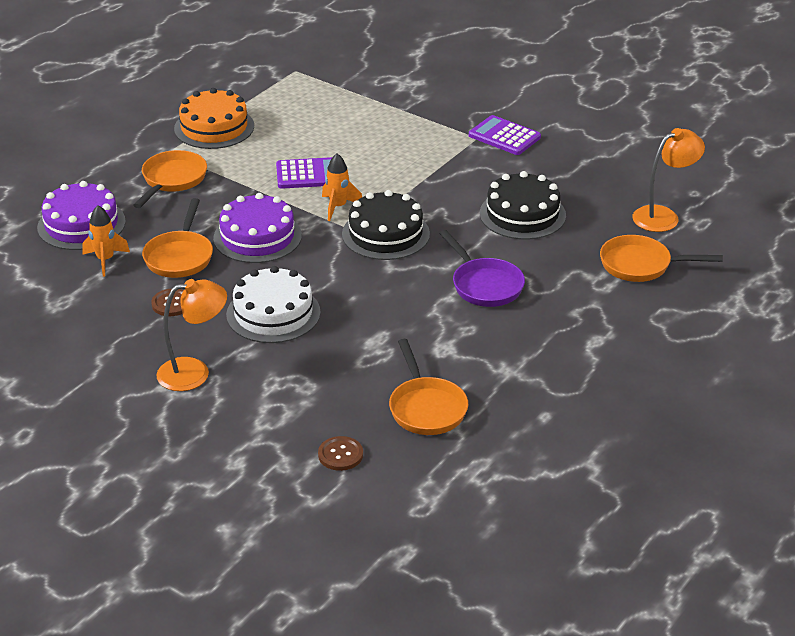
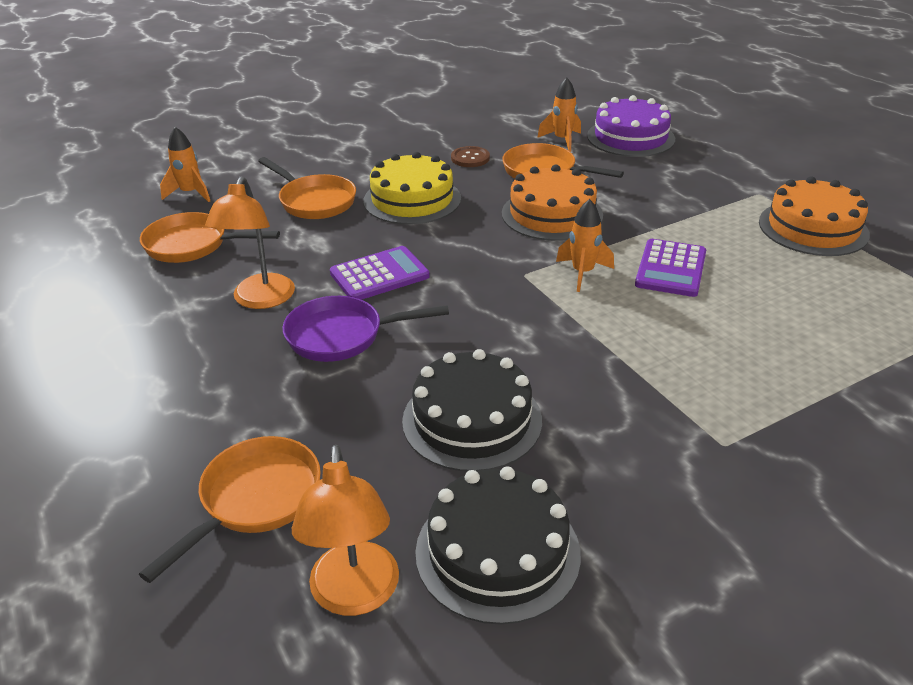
camera: 115 degrees right, 0 degrees up
orange pan [133,150,207,208] -> orange pan moved to [258,157,356,219]
orange lamp [156,279,227,391] -> orange lamp moved to [205,176,295,309]
purple cake [213,193,302,263] -> orange cake [502,165,603,241]
white cake [226,266,321,343] -> yellow cake [364,152,461,225]
brown button [318,436,363,471] -> orange rocket [160,127,210,202]
black cake [342,190,430,260] -> black cake moved to [415,466,581,625]
purple calculator [469,115,541,155] -> purple calculator moved to [330,246,430,300]

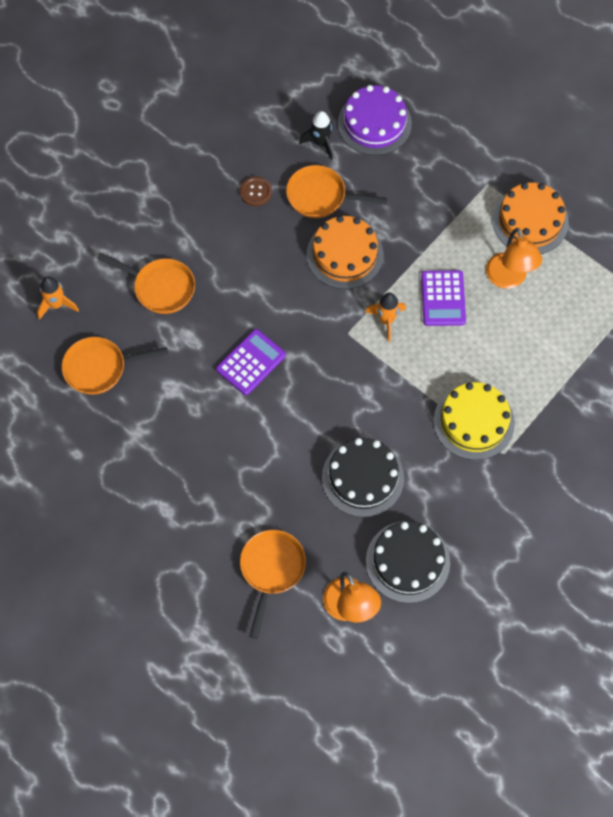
camera: 20 degrees left, 30 degrees up
orange lamp [205,176,295,309] -> orange lamp moved to [486,228,542,289]
purple pan [282,296,449,362] -> none
yellow cake [364,152,461,225] -> yellow cake moved to [434,382,515,460]
orange rocket [537,77,581,152] -> black rocket [299,111,333,160]

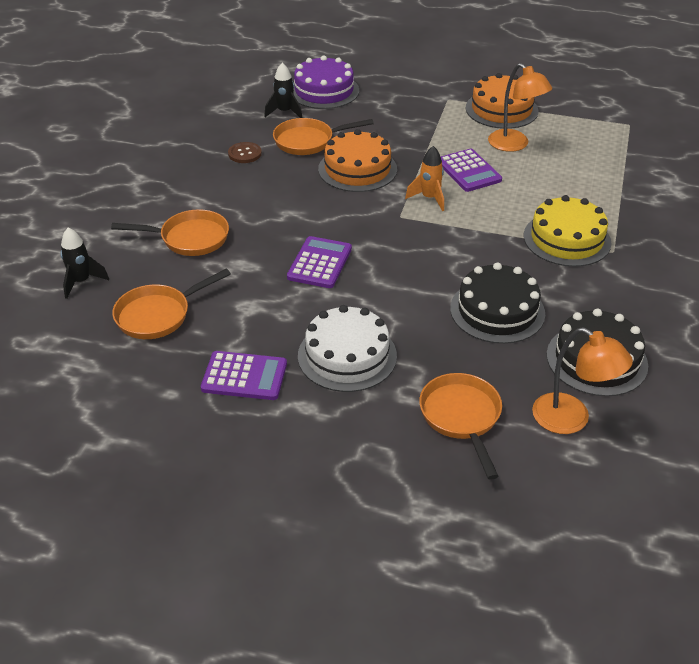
camera: 25 degrees left, 25 degrees down
orange rocket [37,276,79,320] -> black rocket [60,227,109,299]
none -> purple calculator [201,351,287,400]
none -> white cake [298,305,397,392]

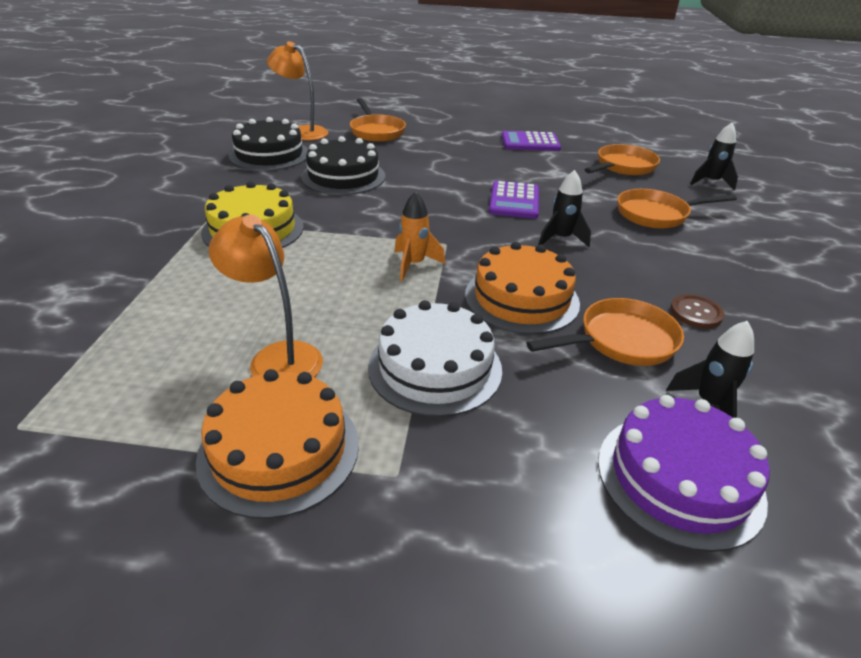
camera: 170 degrees right, 5 degrees down
white cake [298,305,397,392] -> white cake moved to [368,300,502,417]
purple calculator [441,149,502,192] -> none
none -> black rocket [538,170,591,247]

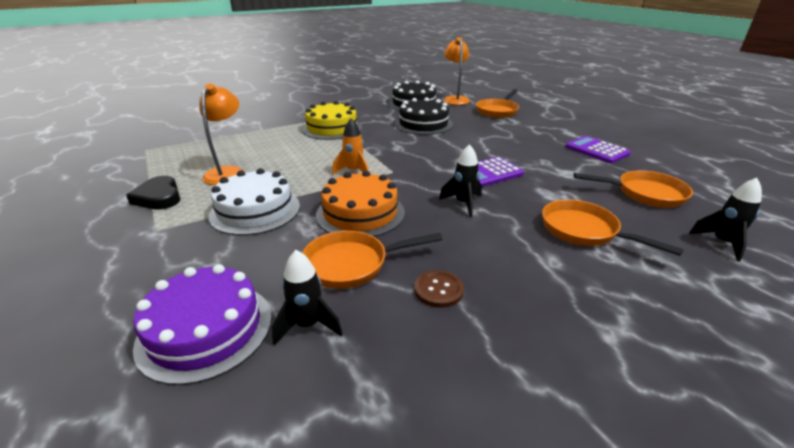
camera: 55 degrees right, 5 degrees down
orange cake [196,369,359,519] -> black heart [126,176,180,210]
orange pan [527,298,684,366] -> orange pan turned 135 degrees clockwise [302,231,443,289]

